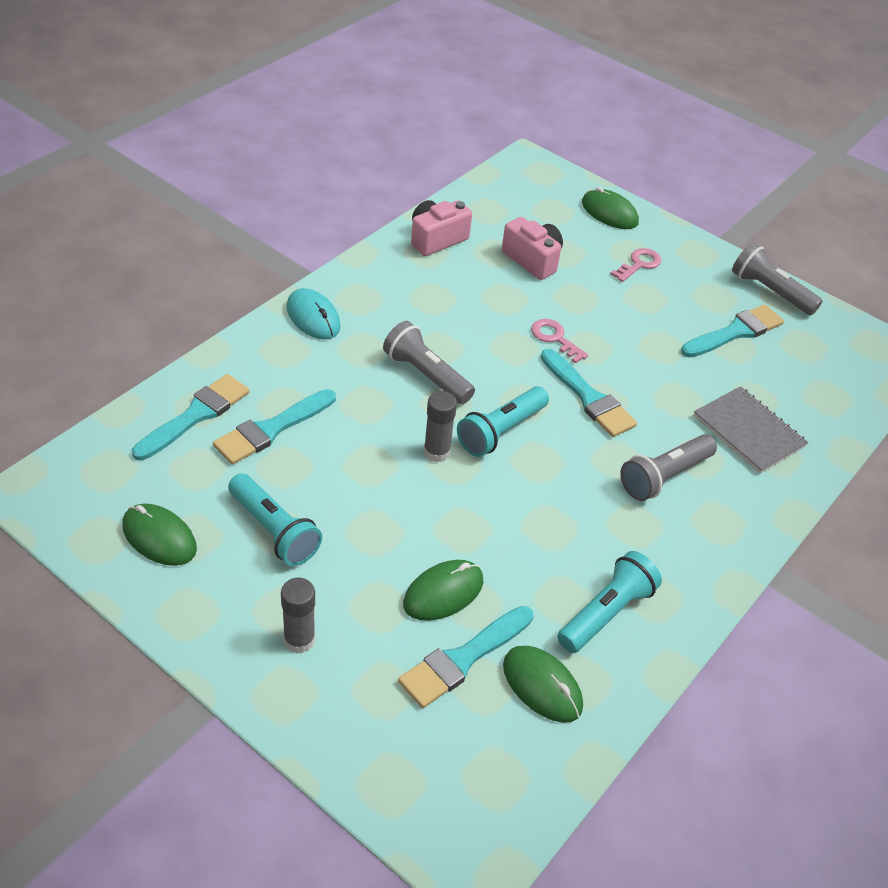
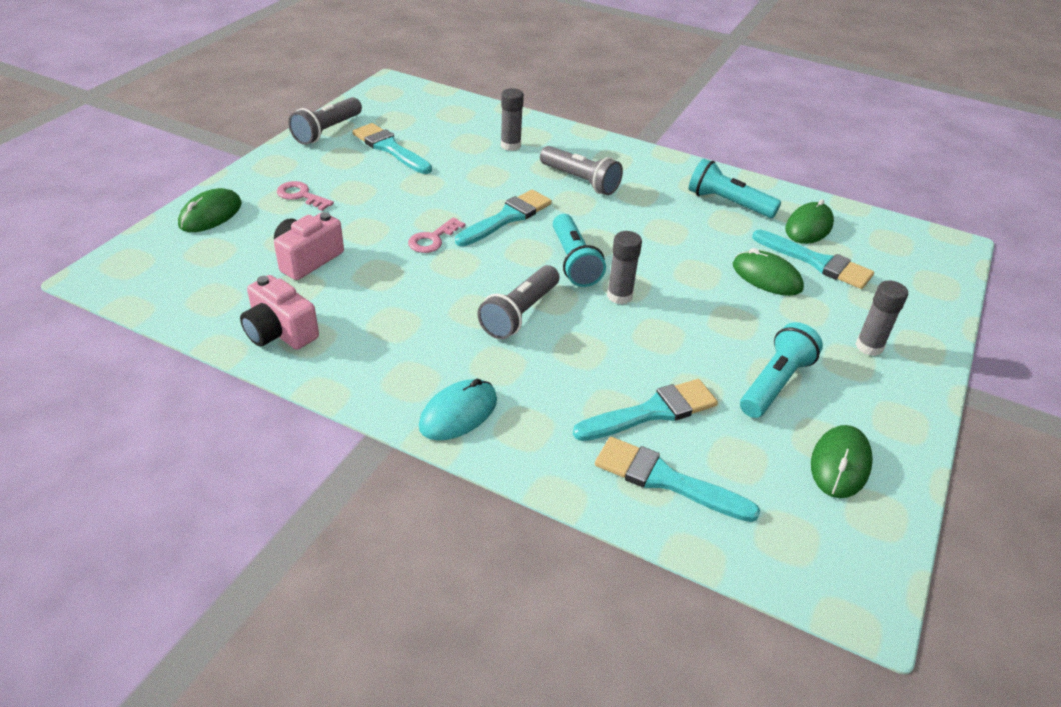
camera: 100 degrees left, 5 degrees down
turquoise brush [213,389,336,465] -> turquoise brush turned 60 degrees counterclockwise [573,379,718,441]
turquoise flashlight [457,386,549,457] -> turquoise flashlight turned 45 degrees clockwise [553,214,606,287]
grey notebook [694,386,808,474] -> grey glue stick [501,88,524,151]

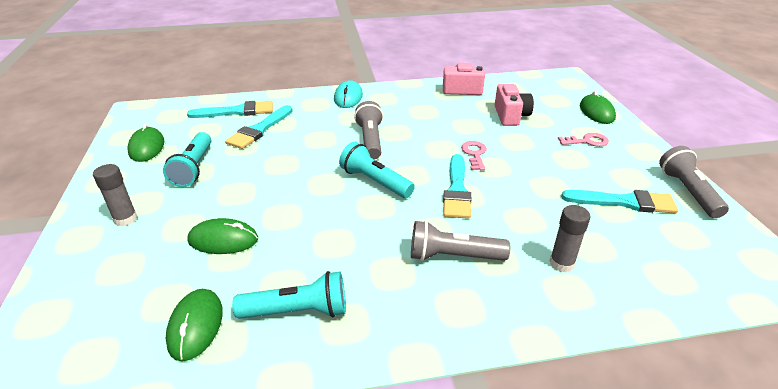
camera: 145 degrees right, 5 degrees down
grey glue stick [607,231,642,304] -> none
turquoise brush [752,230,874,289] -> none

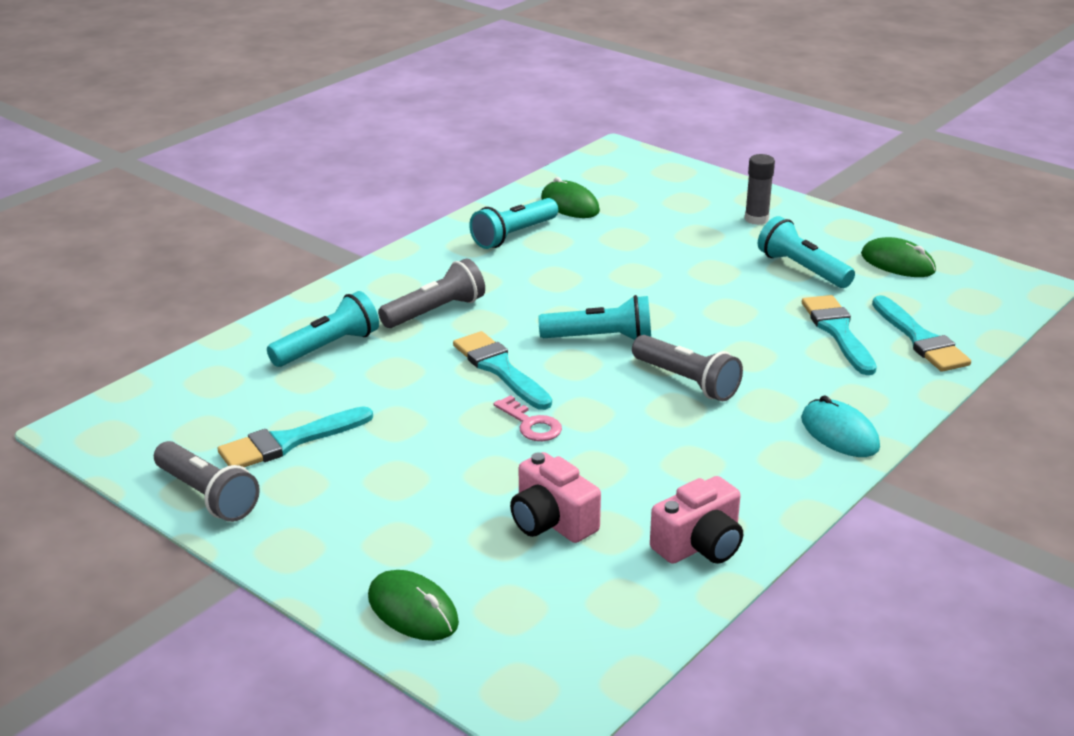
camera: 140 degrees right, 5 degrees down
turquoise brush [187,101,273,118] -> turquoise brush turned 60 degrees counterclockwise [872,295,971,372]
green mouse [187,218,258,254] -> none
grey glue stick [549,205,590,273] -> turquoise flashlight [267,291,379,367]
pink key [558,133,609,147] -> none

